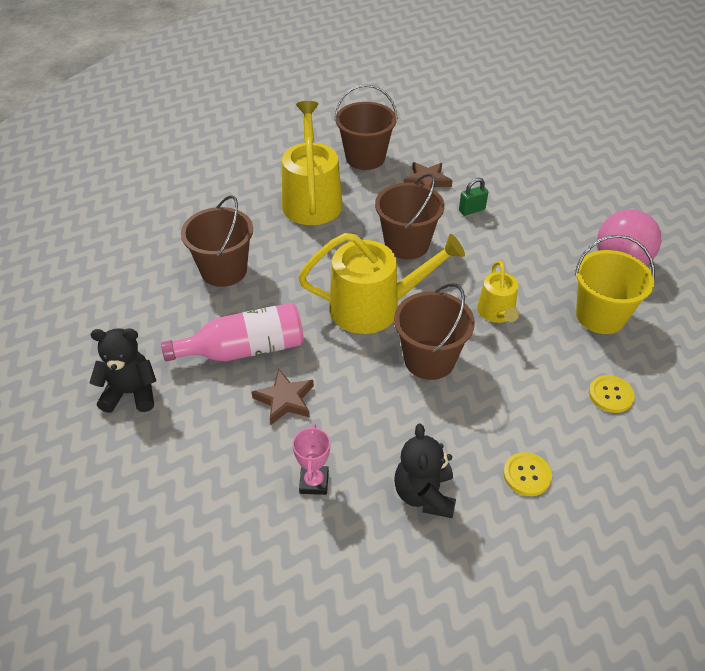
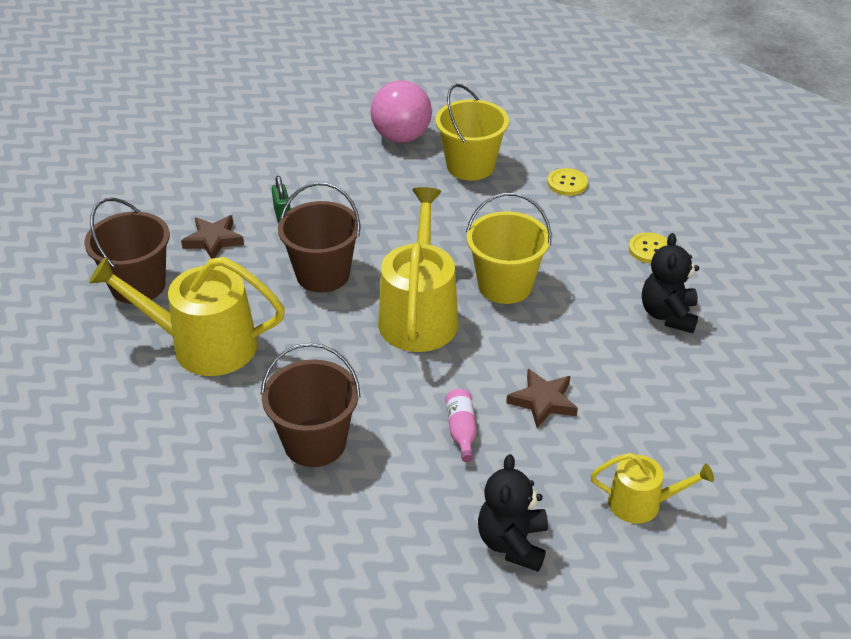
camera: 80 degrees left, 5 degrees down
pink bottle [161,303,304,362] -> pink bottle [445,389,477,462], size x0.50
pink trophy [292,424,330,495] -> none
brown bucket [394,283,475,380] -> yellow bucket [466,193,552,304]
black teddy bear [394,424,456,518] -> black teddy bear turned 90 degrees clockwise [642,233,699,333]
yellow watering can [477,261,519,323] -> yellow watering can moved to [591,453,714,524]

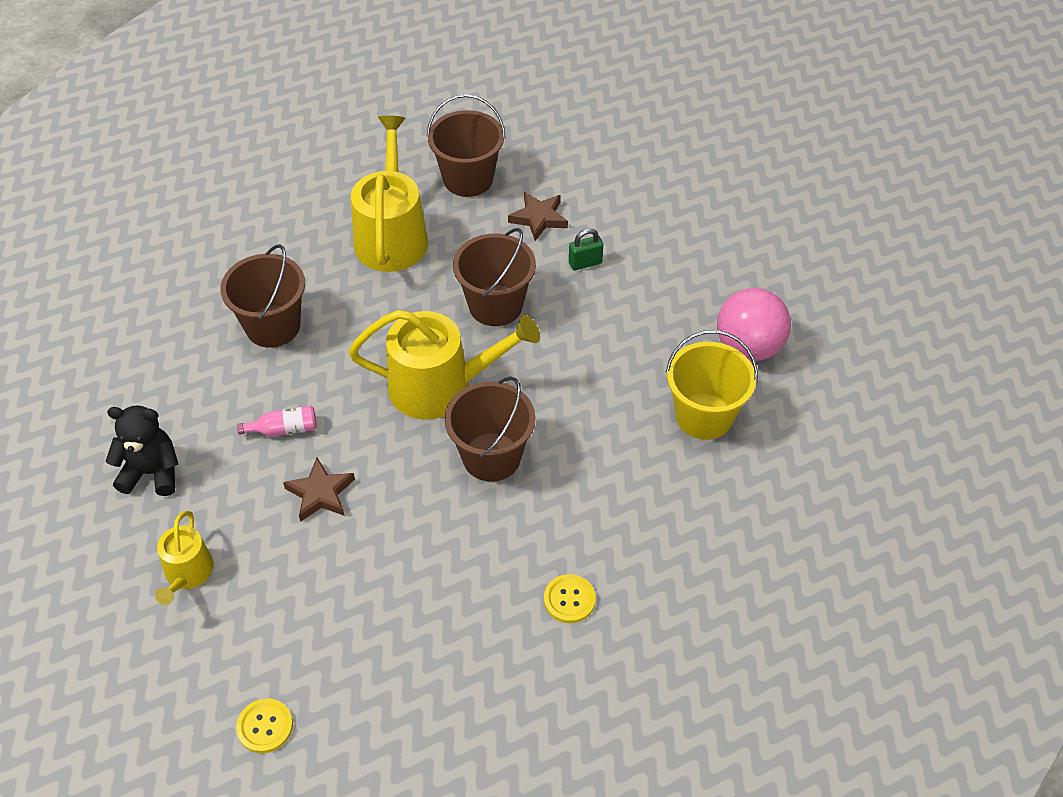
camera: 85 degrees right, 10 degrees up
yellow bucket [466,193,552,304] -> brown bucket [445,376,536,482]
yellow button [547,168,588,196] -> yellow button moved to [236,698,293,753]
black teddy bear [642,233,699,333] -> none

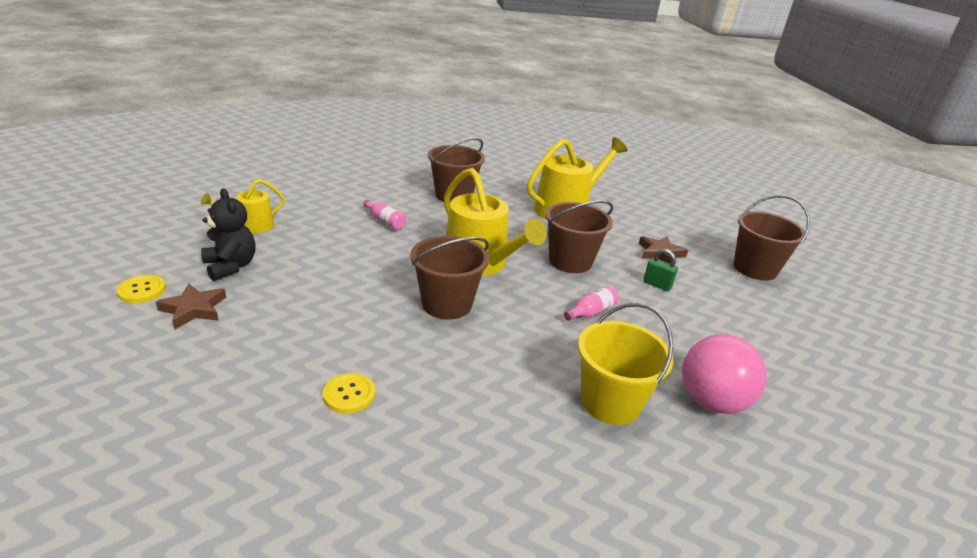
camera: 50 degrees right, 20 degrees down
black teddy bear [105,405,178,496] -> black teddy bear moved to [201,188,256,281]
brown star [283,458,355,522] -> brown star moved to [156,283,226,330]
brown bucket [427,94,506,197] -> brown bucket moved to [734,195,810,281]
none -> pink bottle [564,286,619,321]

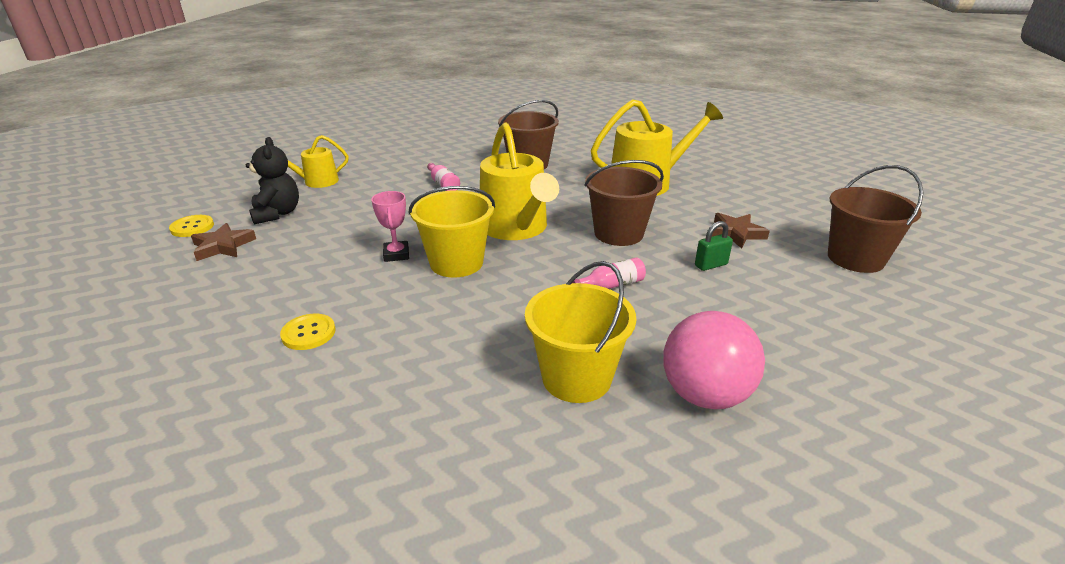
camera: 20 degrees right, 0 degrees up
brown bucket [411,236,489,320] -> yellow bucket [409,186,495,278]
green padlock [643,249,678,291] -> green padlock turned 75 degrees counterclockwise [695,221,733,271]
none -> pink trophy [371,191,409,262]

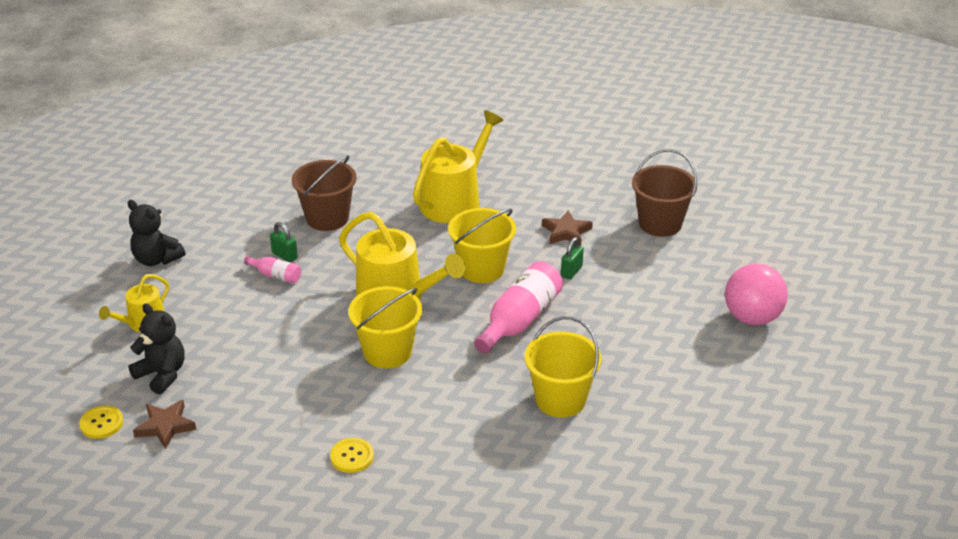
camera: 35 degrees left, 5 degrees up
pink trophy [371,191,409,262] -> none
pink bottle [572,257,646,289] -> pink bottle [474,261,563,354], size x2.01
brown bucket [584,160,664,246] -> yellow bucket [448,208,516,283]
pink ball [663,311,765,409] -> pink ball moved to [725,264,788,325]
none -> black teddy bear [128,200,185,266]
none -> green padlock [270,222,298,262]

